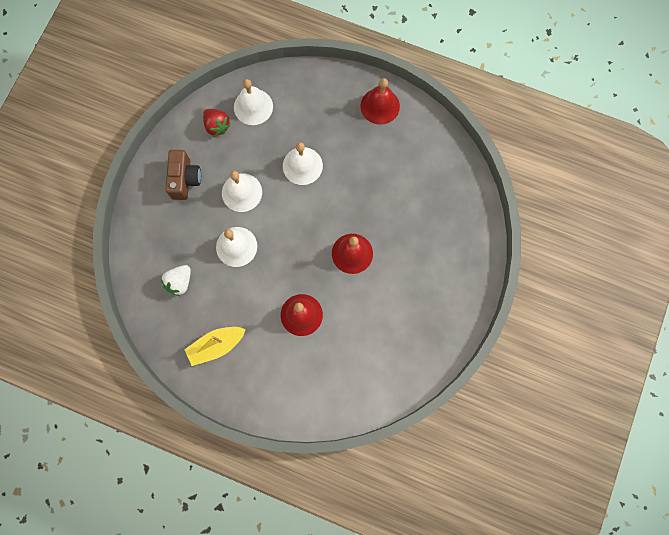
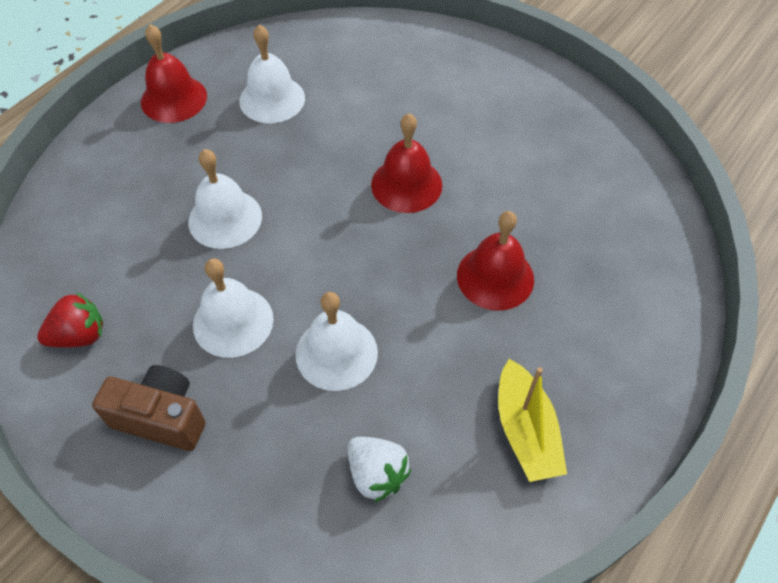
camera: 75 degrees left, 20 degrees down
white bell [234,79,273,125] -> white bell moved to [239,25,305,123]

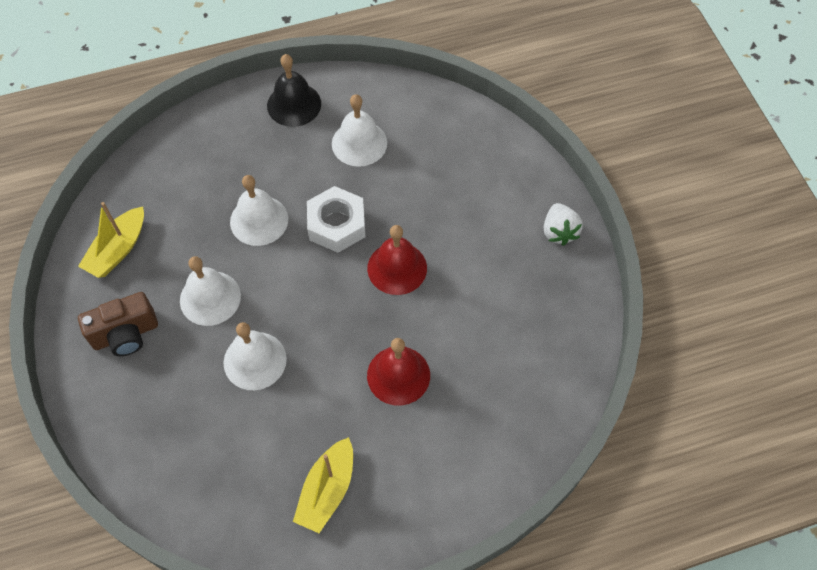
camera: 35 degrees right, 5 degrees up
red strawberry [37,292,103,348] -> yellow boat [78,202,144,278]
brown camera [92,365,206,451] -> brown camera turned 105 degrees clockwise [78,292,158,356]
red bell [141,24,207,123] -> black bell [267,54,321,127]
white strawberry [347,437,411,502] -> white strawberry moved to [544,203,583,246]
none -> white nut [307,186,365,253]

